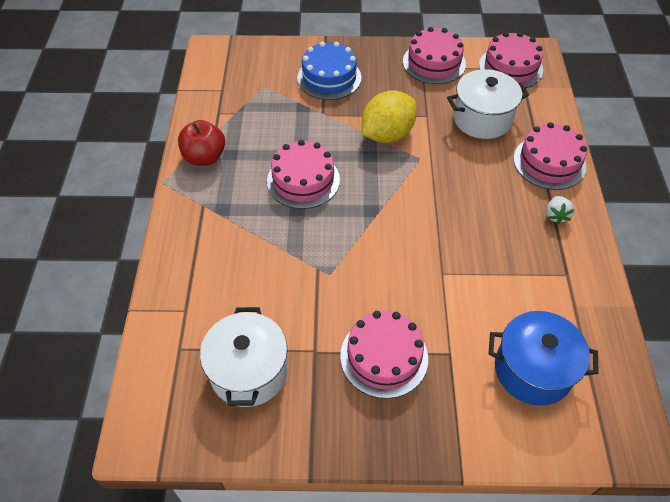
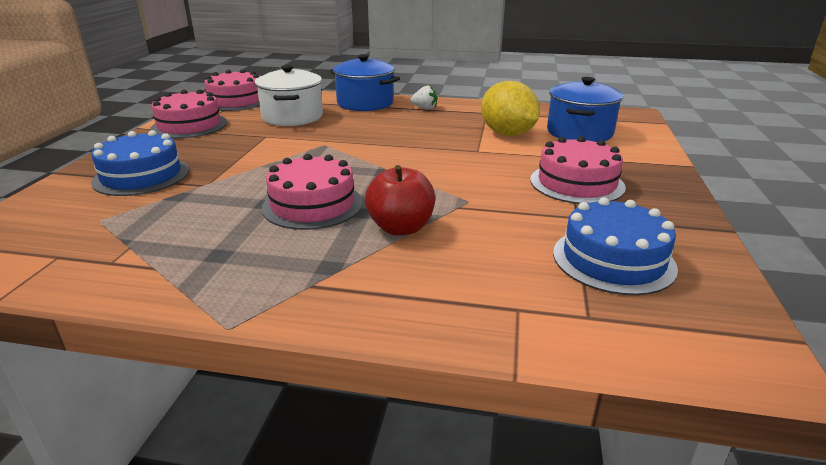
camera: 80 degrees left, 25 degrees down
red apple [178,120,225,166] -> red apple moved to [365,165,435,235]
white pot [200,307,288,407] -> blue cake [553,197,678,295]
yellow lemon [362,91,417,143] -> yellow lemon moved to [481,81,540,136]
pink cake [514,122,587,190] -> blue pot [330,54,400,111]

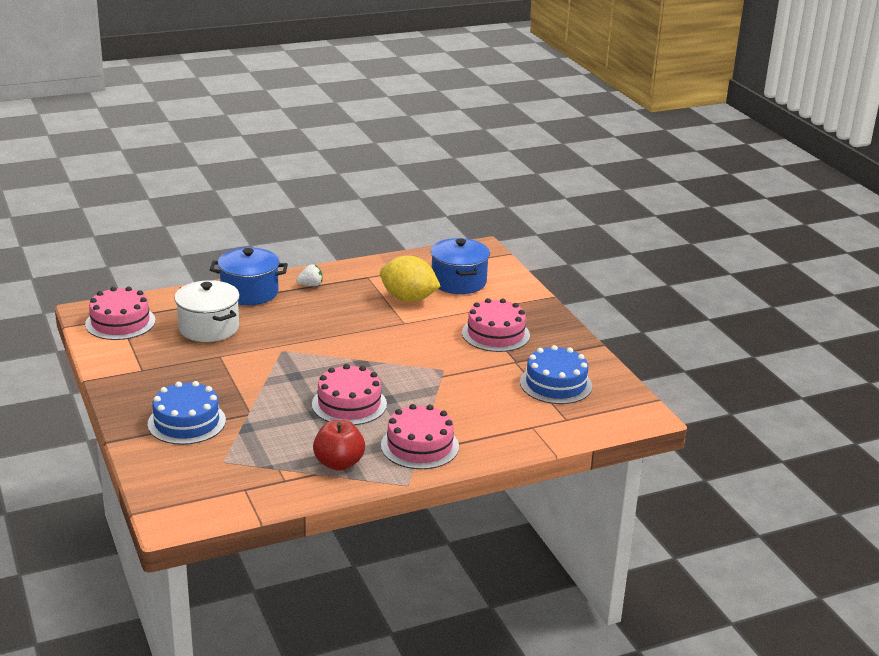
camera: 35 degrees left, 0 degrees up
pink cake [150,89,227,139] -> pink cake moved to [381,404,459,469]
red apple [365,165,435,235] -> red apple moved to [313,420,365,471]

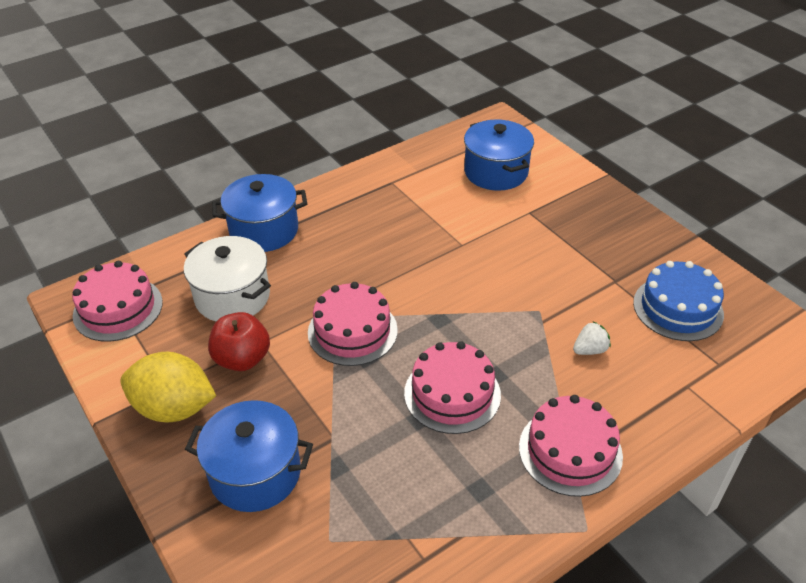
camera: 10 degrees left, 15 degrees up
blue cake [148,381,226,445] -> blue pot [185,400,313,512]
white strawberry [296,264,323,286] -> white strawberry moved to [573,321,611,355]
red apple [313,420,365,471] -> red apple moved to [208,312,270,371]
yellow lemon [380,256,441,302] -> yellow lemon moved to [120,352,216,423]
pink cake [462,298,530,352] -> pink cake moved to [308,282,398,366]

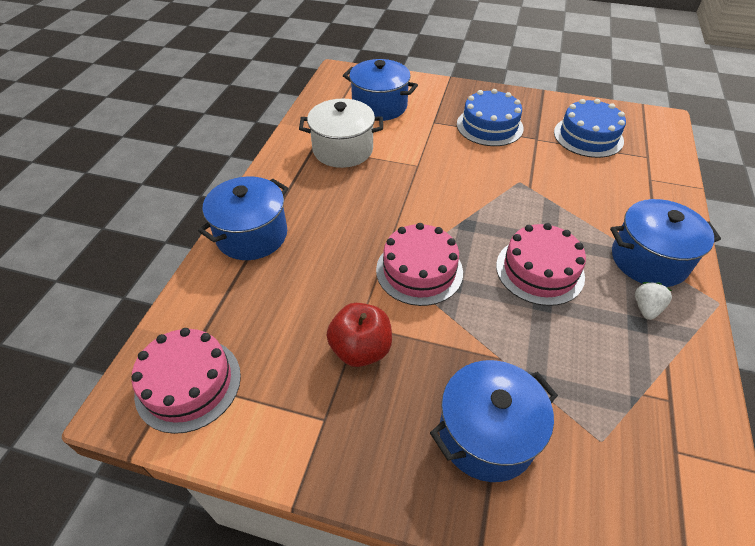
camera: 40 degrees left, 5 degrees up
yellow lemon [120,352,216,423] -> none
white pot [184,236,271,322] -> white pot moved to [299,99,383,168]
pink cake [519,395,623,497] -> blue pot [610,199,721,287]
white strawberry [573,321,611,355] -> white strawberry moved to [635,282,672,320]
none -> blue cake [457,89,524,146]

